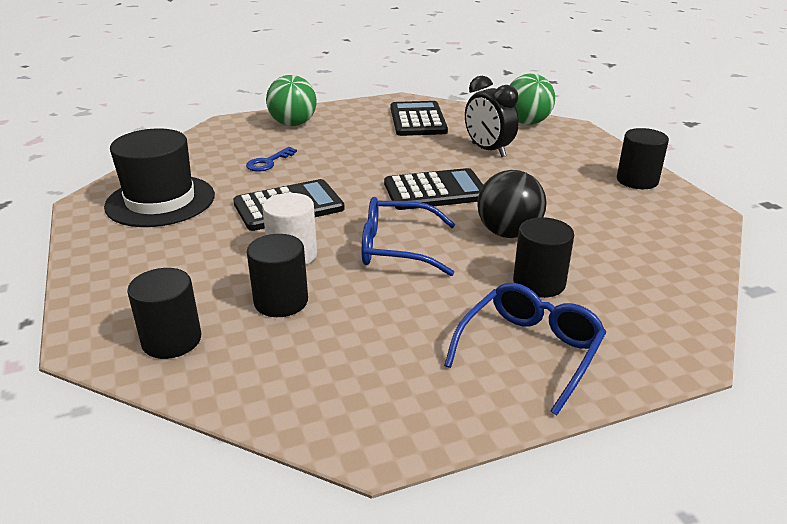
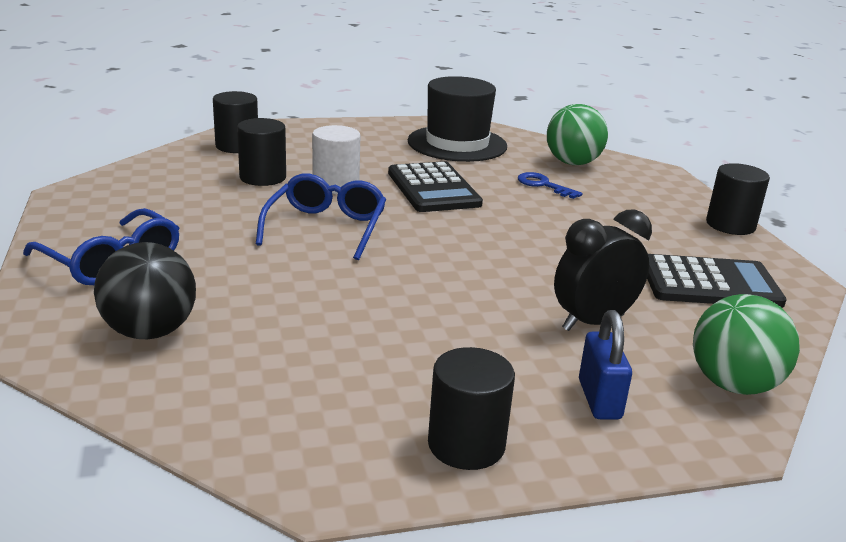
camera: 95 degrees right, 5 degrees down
green ball [266,75,317,126] -> green ball moved to [547,104,608,165]
black calculator [384,168,483,210] -> none
black ball [477,170,547,238] -> black ball moved to [94,242,196,339]
black cylinder [513,217,574,298] -> black cylinder moved to [706,163,770,235]
none -> blue padlock [579,310,632,419]

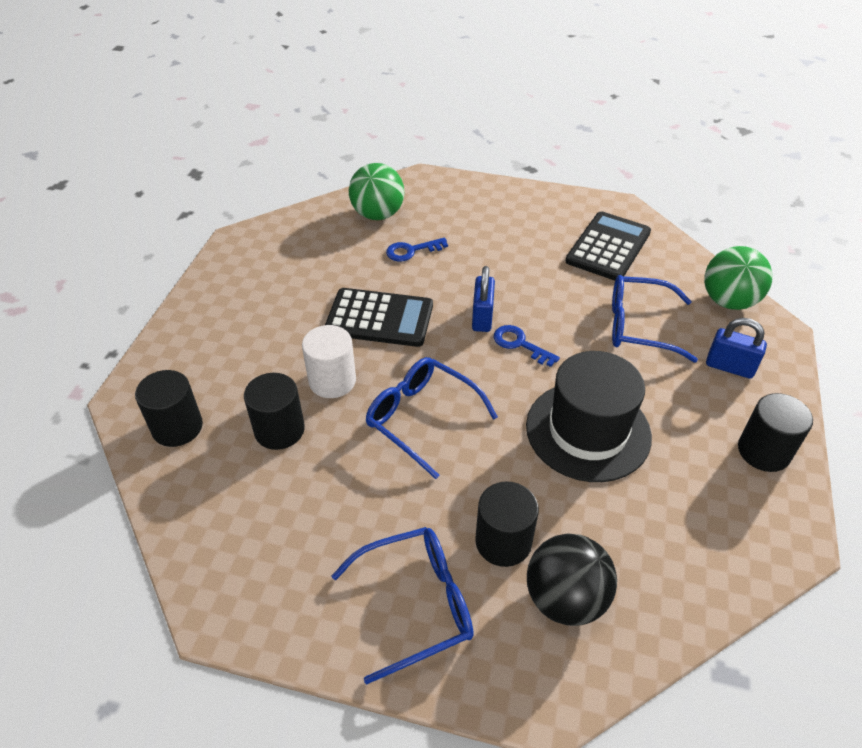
camera: 60 degrees left, 20 degrees up
black hat [408,76,507,162] -> black hat moved to [526,351,652,482]
black clock [554,209,652,331] -> blue glasses [612,275,698,363]
black cylinder [706,163,770,235] -> black cylinder moved to [475,482,539,567]
none -> blue padlock [472,266,495,332]
none -> blue key [494,325,560,367]

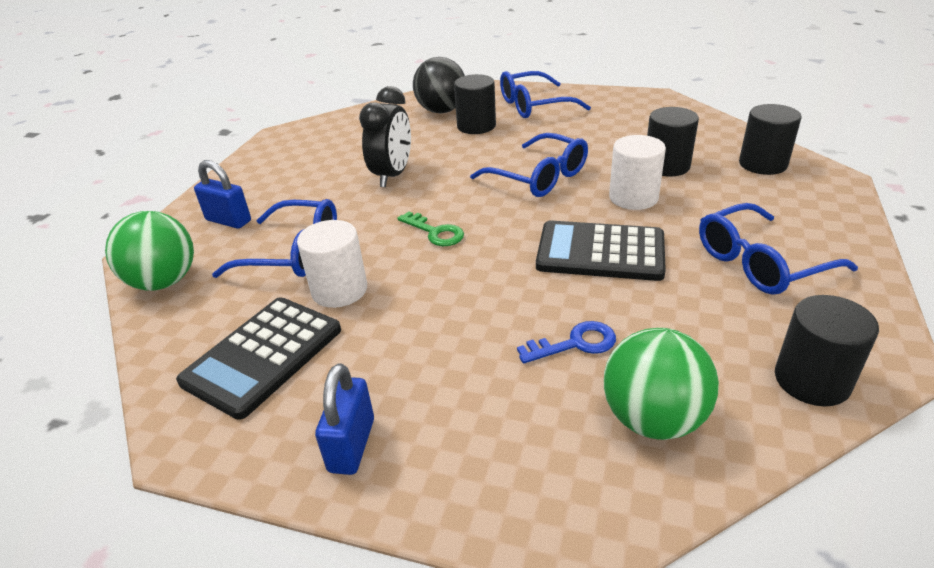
camera: 175 degrees left, 10 degrees down
blue padlock [472,266,495,332] -> blue padlock moved to [315,363,374,475]
blue key [494,325,560,367] -> green key [397,211,464,246]
black hat [526,351,652,482] -> black clock [359,86,411,187]
black cylinder [738,393,813,472] -> black cylinder moved to [775,295,879,406]
none -> white cylinder [297,220,367,308]
none -> blue glasses [699,203,858,295]

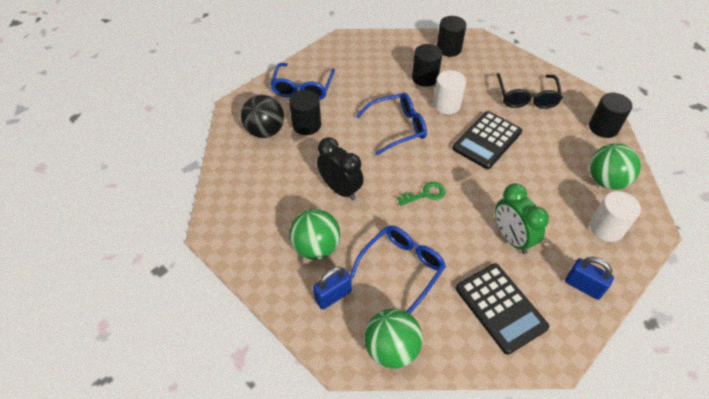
camera: 65 degrees left, 15 degrees up
white cylinder [297,220,367,308] -> white cylinder moved to [590,191,641,242]
blue key [517,321,616,364] -> none
blue glasses [699,203,858,295] -> black glasses [496,73,563,109]
none -> green ball [289,209,340,260]
none -> green clock [495,183,549,254]

